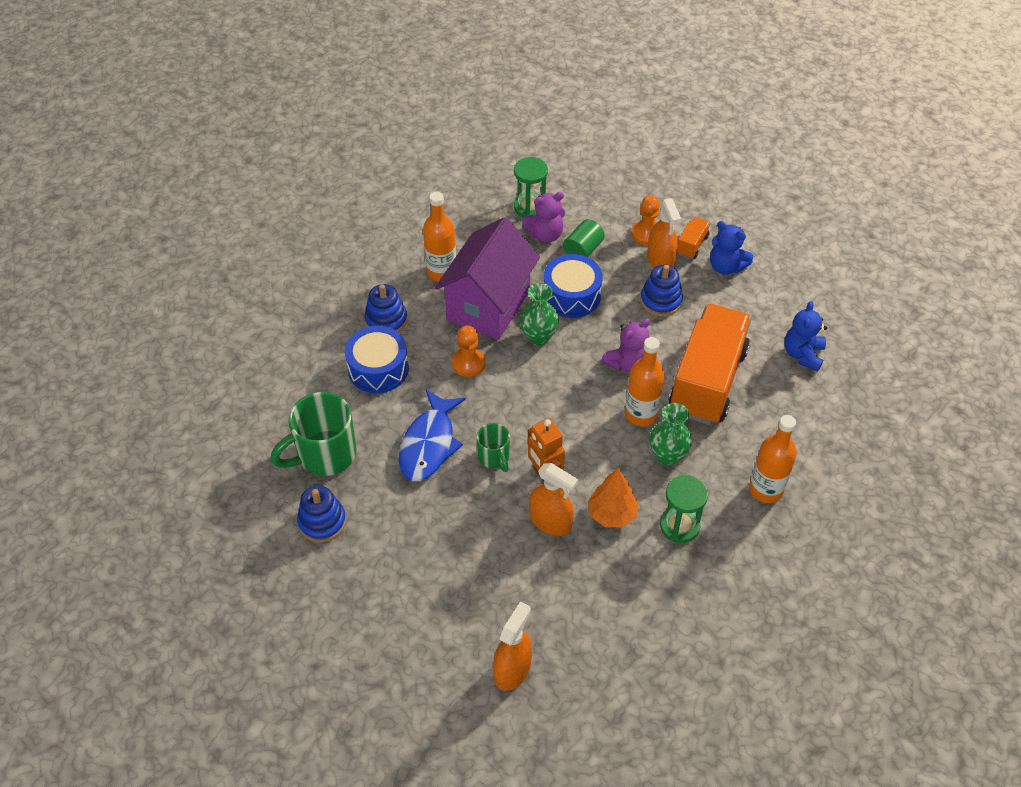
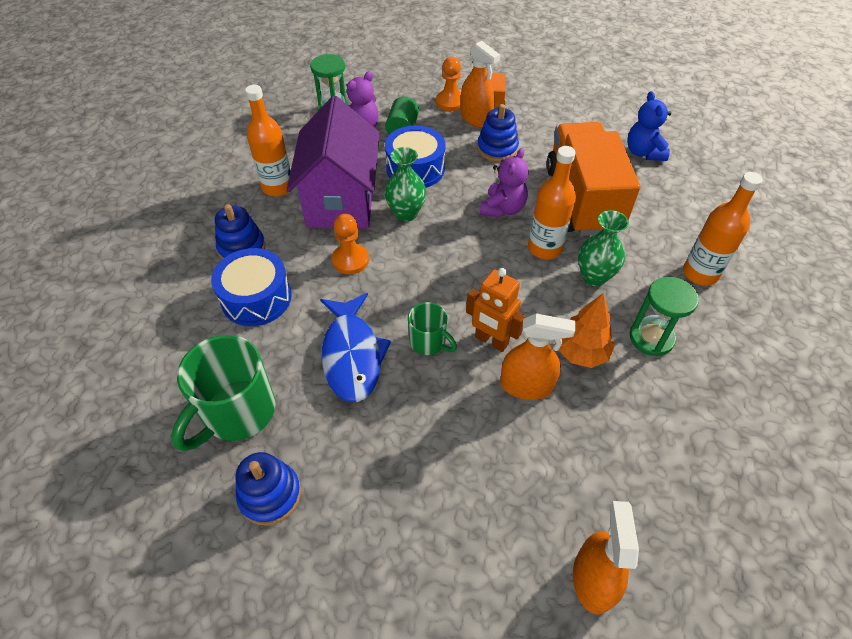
camera: 25 degrees left, 0 degrees up
blue teddy bear [710,221,753,275] -> none

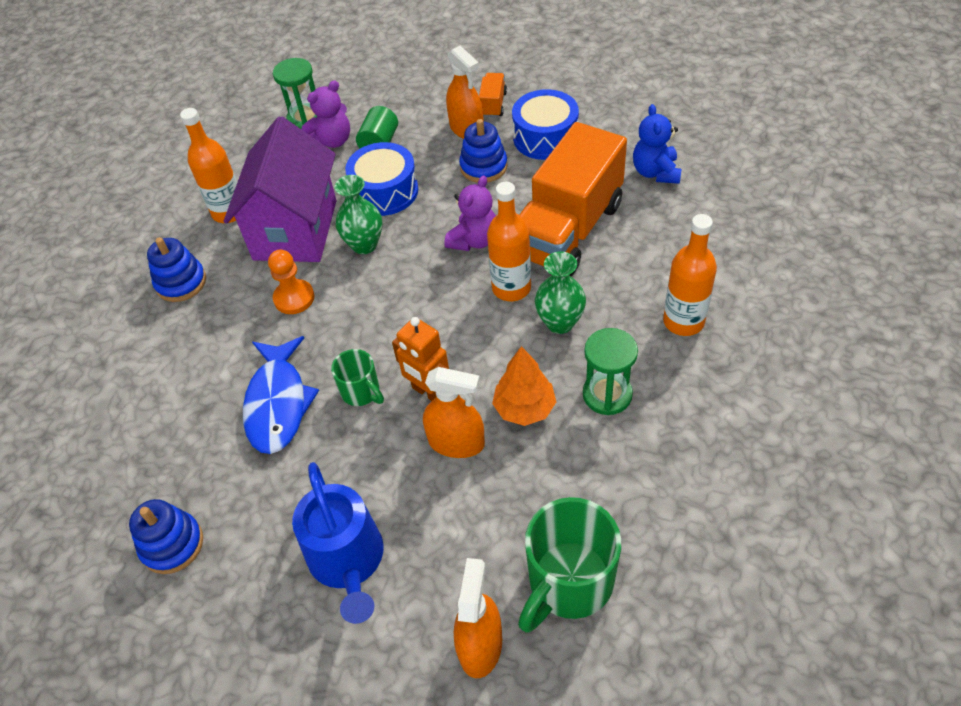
camera: 10 degrees right, 0 degrees up
green mug [171,335,276,451] -> green mug moved to [518,497,621,633]
blue drum [211,248,292,326] -> blue drum moved to [512,89,579,160]
orange pawn [436,57,461,111] -> none
orange truck [546,122,640,236] -> orange truck turned 150 degrees counterclockwise [519,122,627,276]
none -> blue watering can [292,462,384,624]

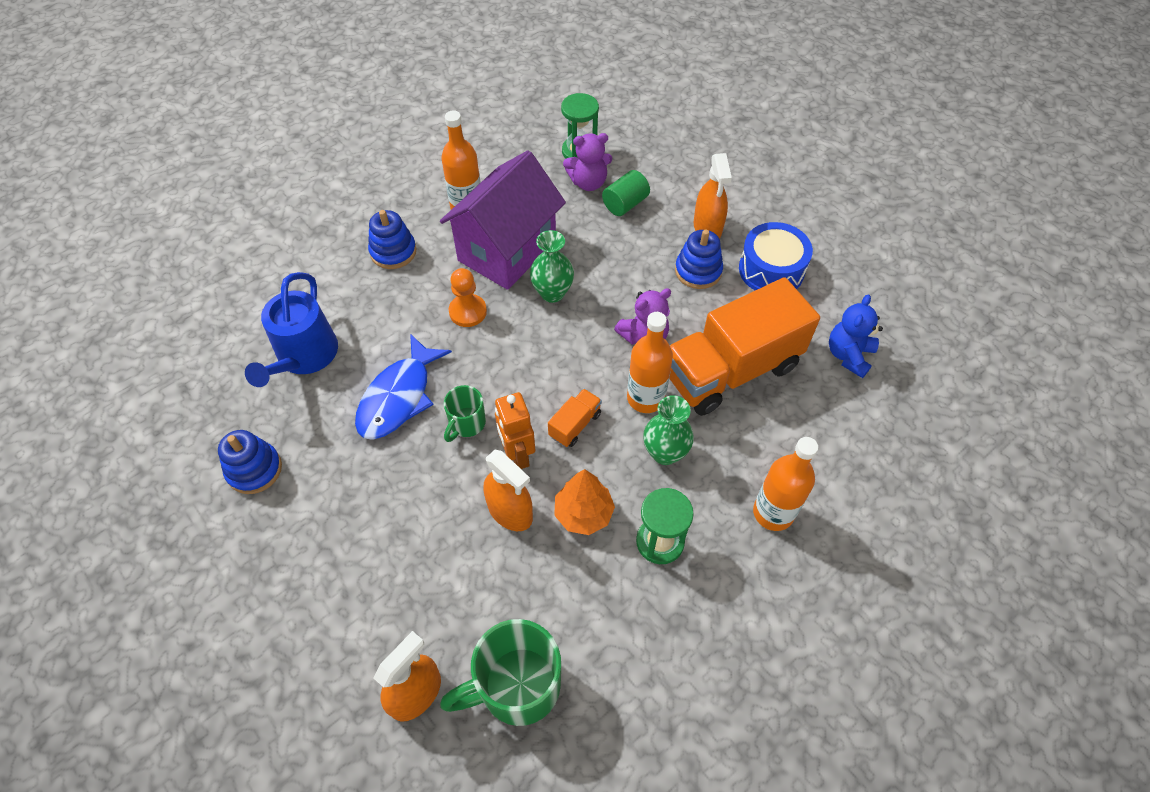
camera: 25 degrees right, 5 degrees up
blue watering can [292,462,384,624] -> blue watering can moved to [245,272,338,387]
green mug [331,349,384,406] -> green mug turned 45 degrees clockwise [444,385,486,442]
blue drum [345,142,418,216] -> none
orange truck [479,73,507,118] -> orange truck moved to [548,389,602,447]

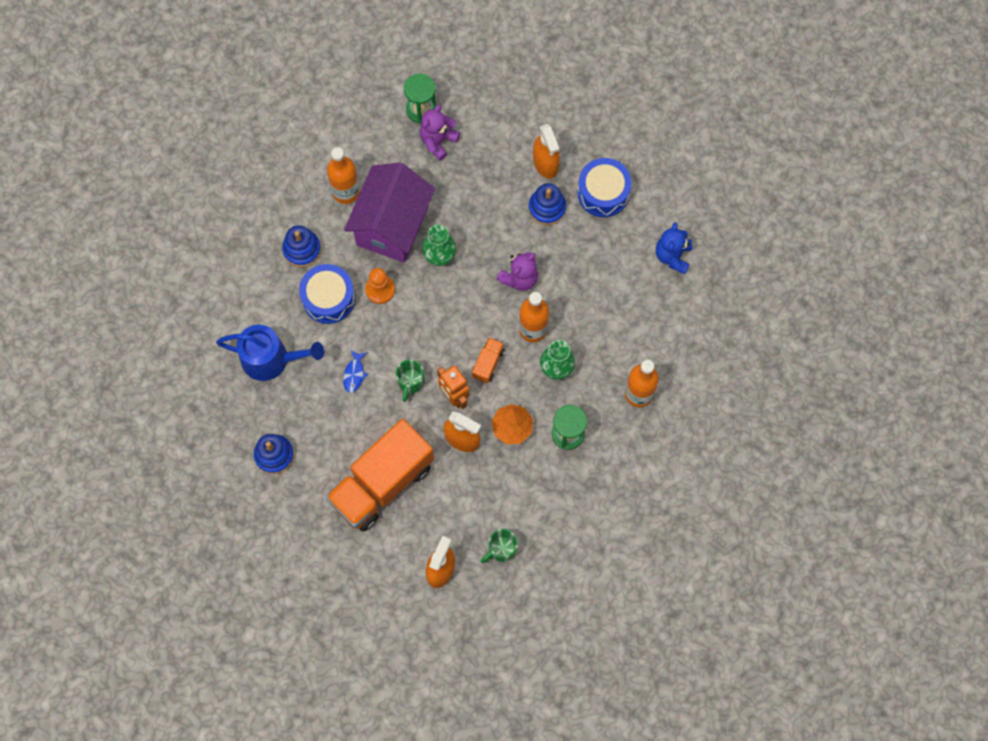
camera: 15 degrees left, 15 degrees up
blue watering can [245,272,338,387] -> blue watering can turned 75 degrees counterclockwise [216,325,324,381]
blue fish [355,334,452,440] -> blue fish [343,350,368,393], size x0.47
green mug [440,619,561,726] -> green mug [481,529,518,563], size x0.55
purple teddy bear [563,133,612,191] -> purple teddy bear turned 150 degrees clockwise [420,105,460,161]
green cylinder [602,170,650,216] -> none
orange truck [669,277,820,416] -> orange truck moved to [326,419,434,532]
none -> blue drum [299,264,355,324]

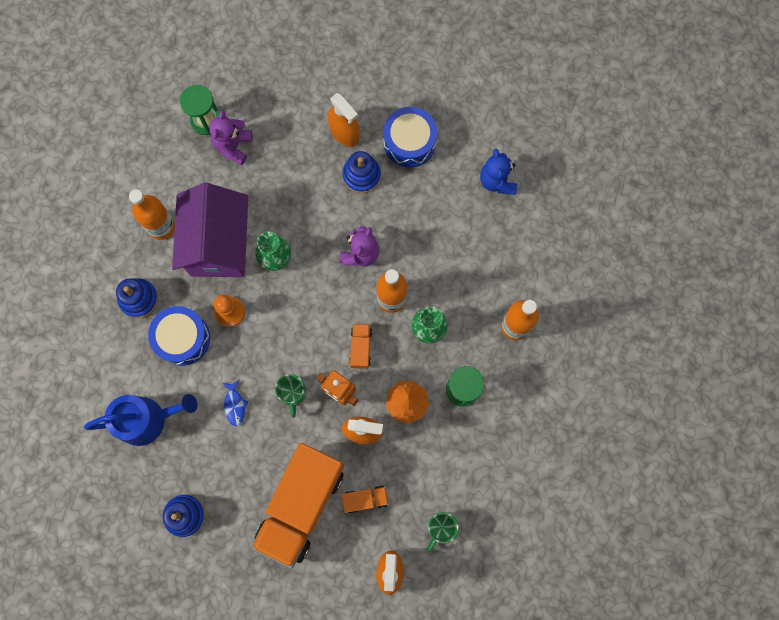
camera: 20 degrees left, 5 degrees up
none -> orange truck [341,486,389,513]

